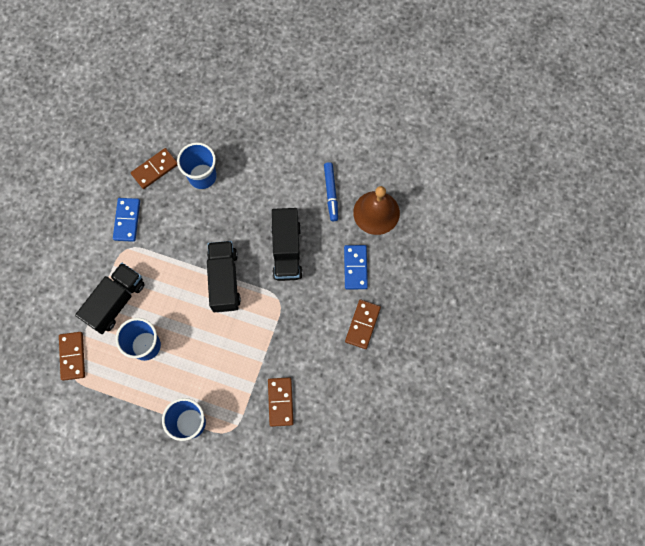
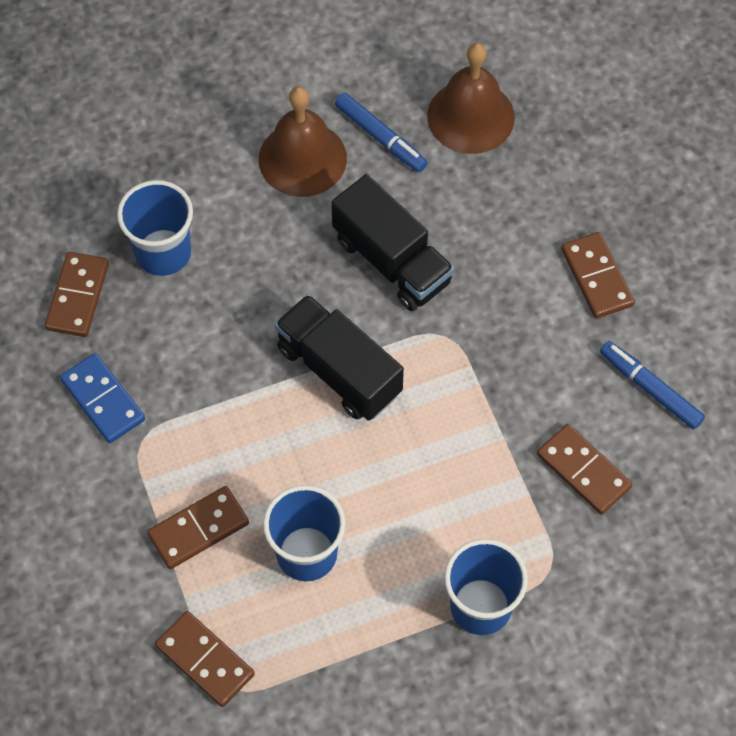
camera: 40 degrees left, 10 degrees down
black truck [75,263,145,334] -> brown domino [147,486,249,569]
blue domino [344,245,368,289] -> none
none -> brown bell [259,87,347,197]
none -> blue marker [600,341,705,429]

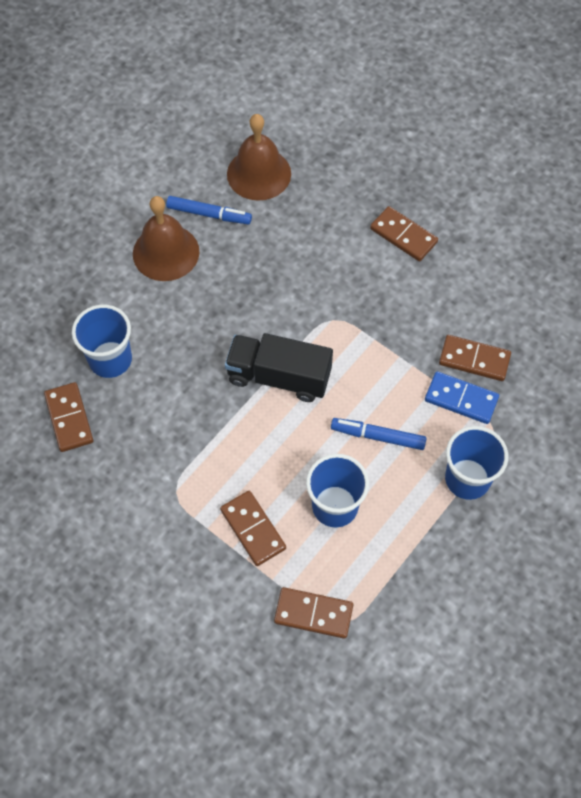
camera: 30 degrees left, 0 degrees up
blue domino [60,353,145,443] -> blue domino moved to [425,371,499,424]
brown domino [147,486,249,569] -> brown domino turned 60 degrees counterclockwise [220,491,286,566]
black truck [331,174,454,311] -> none
blue marker [600,341,705,429] -> blue marker moved to [331,418,427,450]

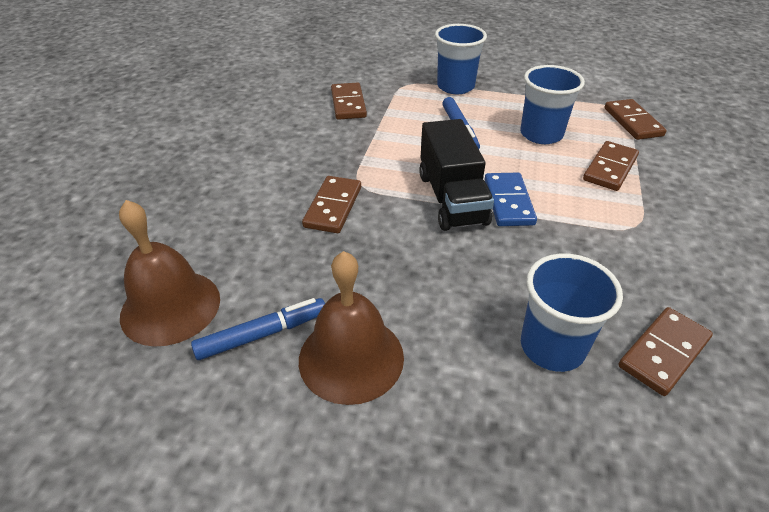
camera: 115 degrees left, 20 degrees down
blue marker [166,196,252,224] -> blue marker turned 75 degrees clockwise [191,298,325,360]
brown domino [370,206,438,261] -> brown domino moved to [302,176,361,233]
blue domino [425,371,499,424] -> blue domino moved to [484,172,537,226]

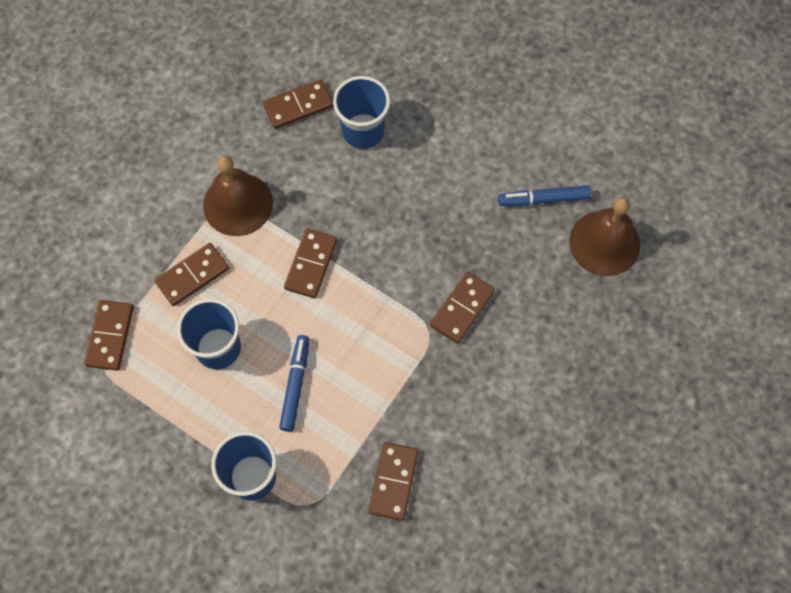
camera: 160 degrees left, 25 degrees up
brown bell [299,251,404,405] -> brown bell moved to [203,156,273,236]
black truck [419,119,494,231] -> none
blue domino [484,172,537,226] -> brown domino [284,228,337,298]

